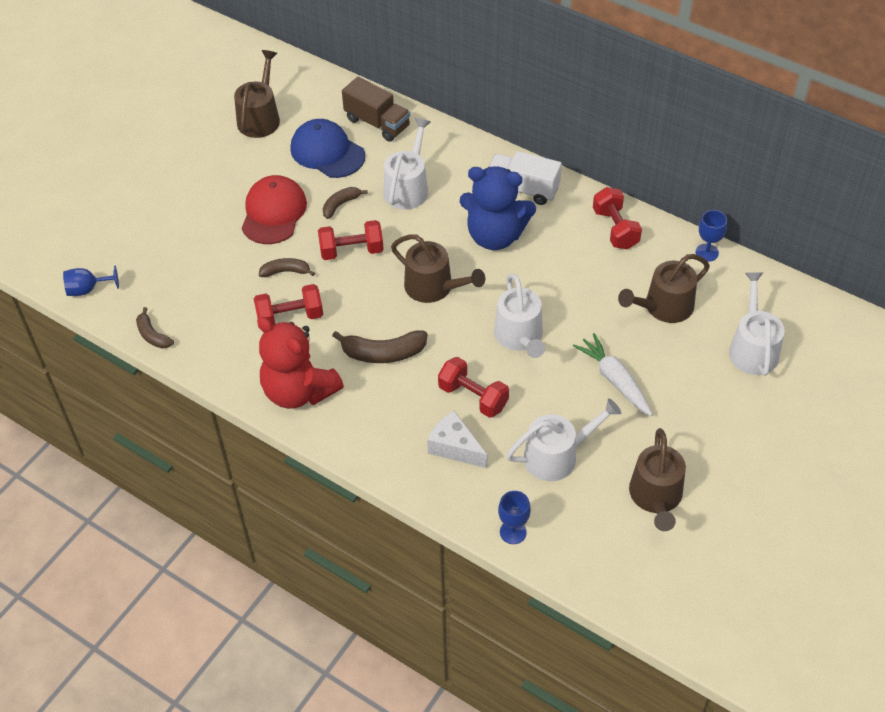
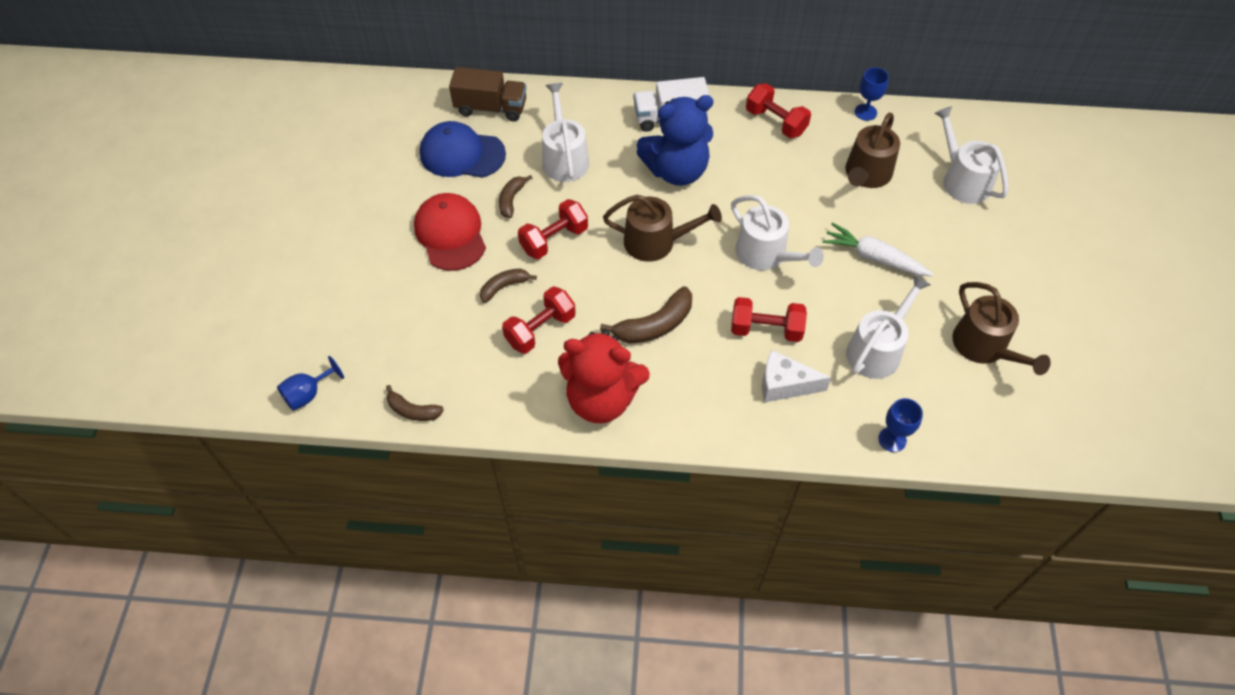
camera: 30 degrees left, 5 degrees up
brown watering can [234,50,280,138] -> none

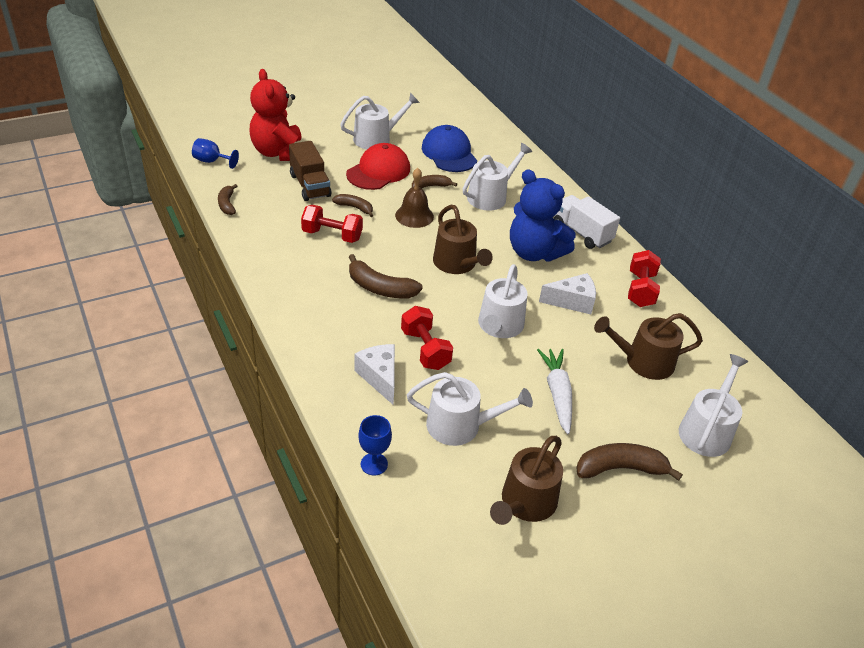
camera: 55 degrees right, 15 degrees down
brown truck [449,67,526,121] -> brown truck moved to [289,141,331,201]
red dumbbell [518,199,588,259] -> brown bell [395,168,434,228]
red teddy bear [558,329,650,423] -> red teddy bear moved to [250,69,302,161]
blue goblet [855,67,889,121] -> none
none -> white watering can [340,92,420,149]
none -> white cheese [539,273,596,314]
none -> brown banana [576,443,683,481]

